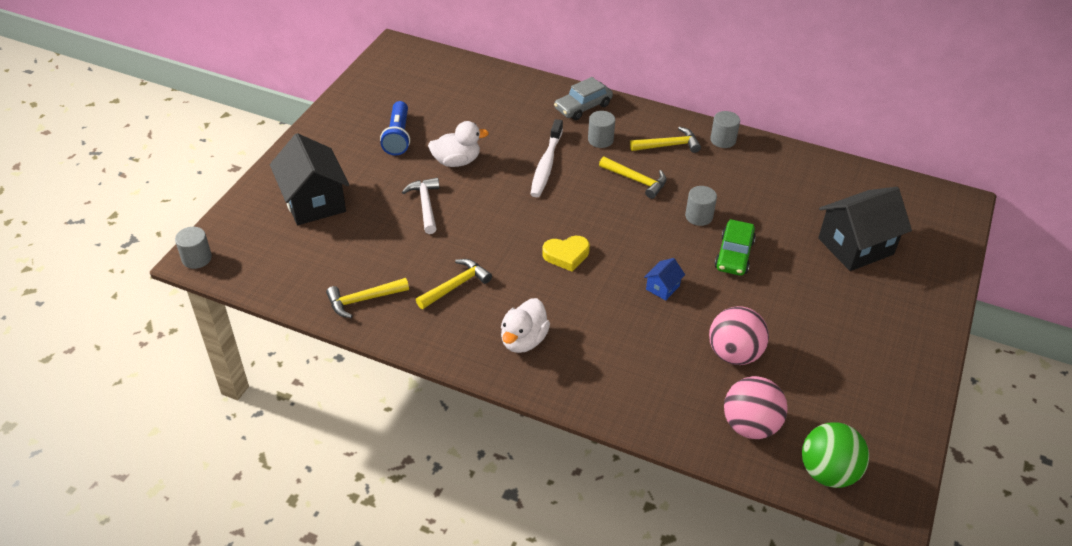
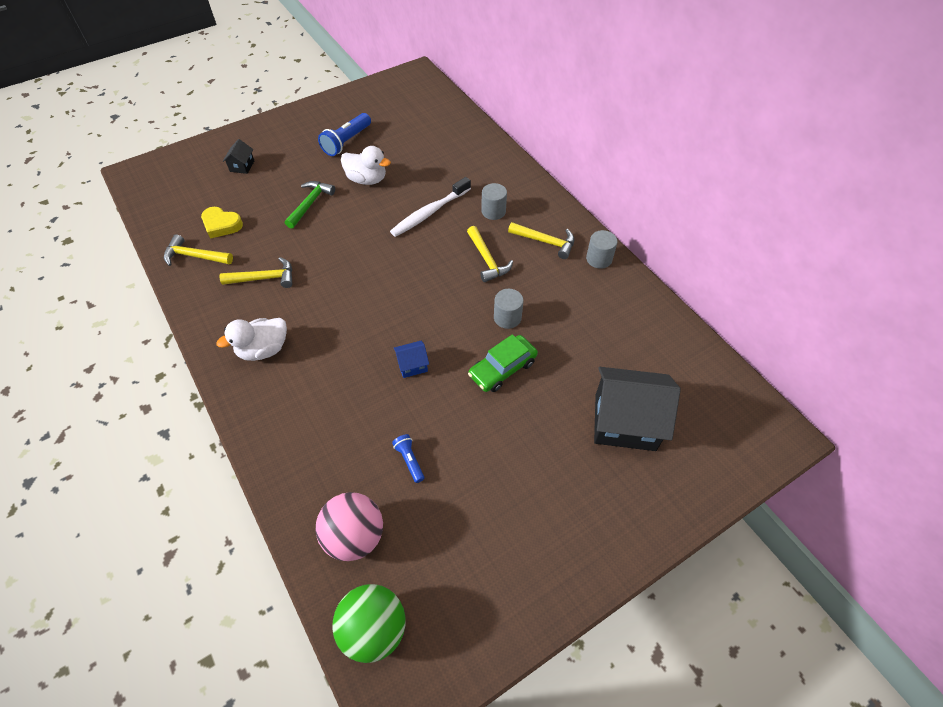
camera: 35 degrees right, 10 degrees up
grey cylinder [175,227,212,269] -> none
black house [270,133,349,225] -> black house [223,139,254,174], size x0.44
white hammer [402,178,439,234] -> green hammer [285,181,335,229]
yellow heart [542,236,590,271] -> yellow heart moved to [201,207,243,239]
grey car [554,77,613,120] -> none
pink ball [709,306,769,365] -> blue flashlight [392,434,425,483]

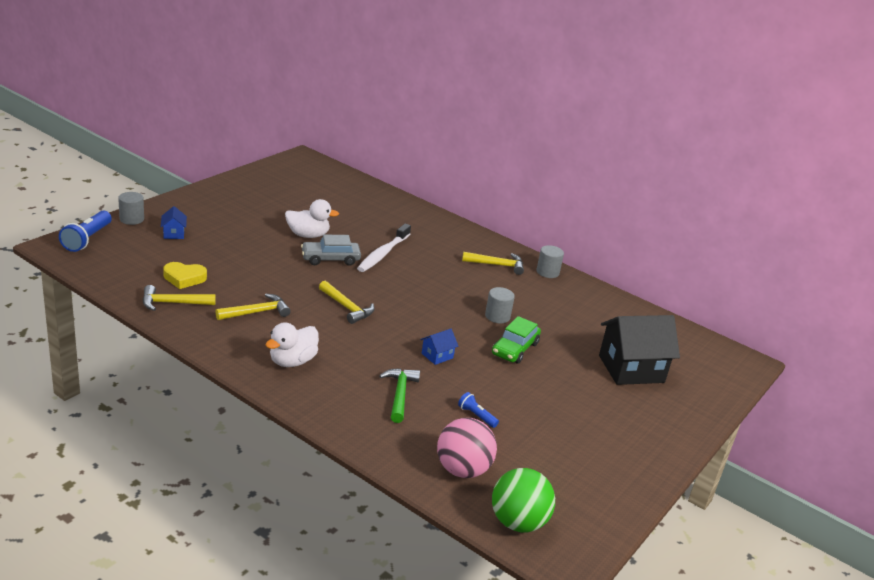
camera: 25 degrees left, 25 degrees down
black house [223,139,254,174] -> blue house [161,206,187,239]
green hammer [285,181,335,229] -> green hammer moved to [379,368,420,423]
blue flashlight [318,113,371,156] -> blue flashlight moved to [59,211,112,252]
yellow hammer [467,226,513,282] -> yellow hammer moved to [319,281,375,324]
grey cylinder [481,183,507,220] -> grey cylinder moved to [118,192,144,225]
none -> grey car [301,235,361,266]

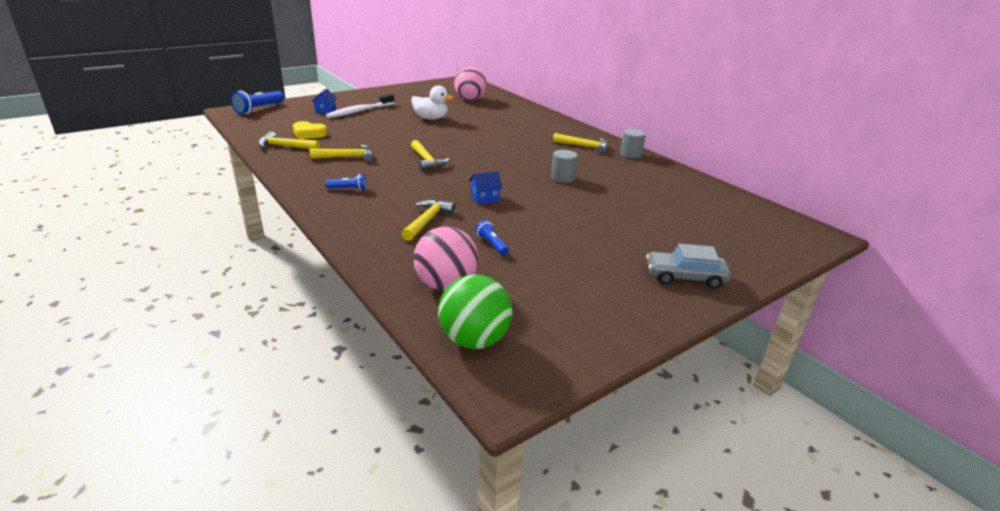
camera: 20 degrees right, 0 degrees up
grey cylinder [118,192,144,225] -> none
white duck [266,323,319,367] -> blue flashlight [326,174,367,190]
grey car [301,235,361,266] -> grey car moved to [646,244,731,289]
white toothbrush [357,223,411,272] -> white toothbrush moved to [326,94,395,118]
green hammer [379,368,420,423] -> yellow hammer [401,199,456,241]
green car [492,316,541,364] -> none
black house [599,315,680,385] -> none
none -> pink ball [454,67,487,101]

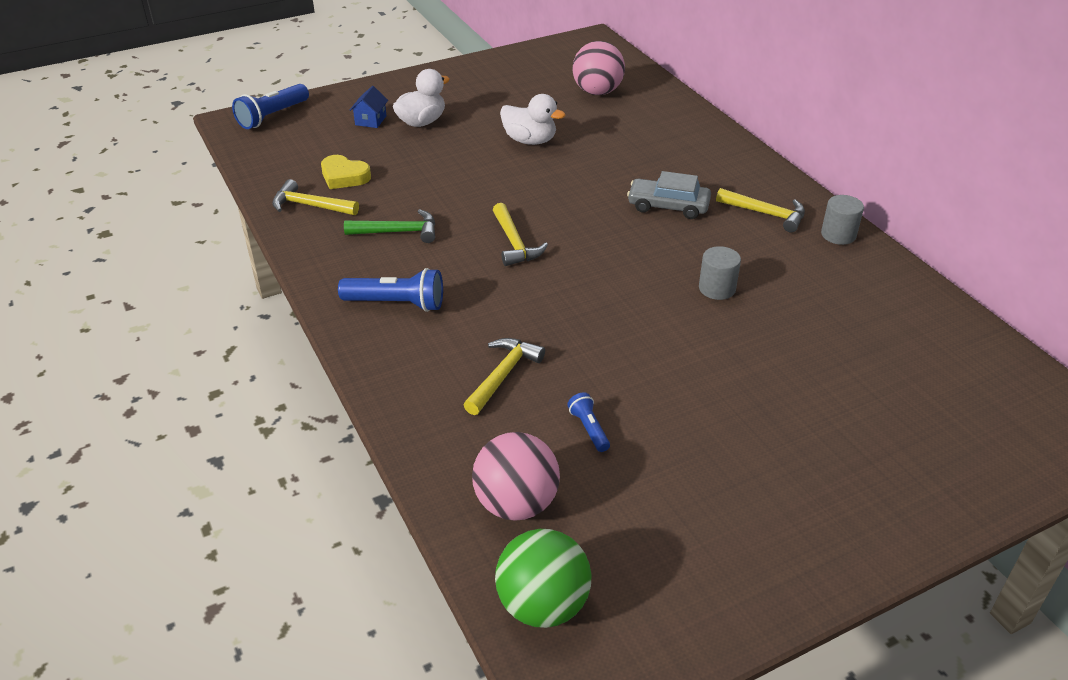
camera: 10 degrees right, 10 degrees up
yellow hammer [309,145,373,162] -> green hammer [344,209,435,243]
white toothbrush [326,94,395,118] -> white duck [393,69,449,127]
blue flashlight [326,174,367,190] -> blue flashlight [338,268,443,312], size x1.82
blue house [469,171,502,204] -> none
grey car [646,244,731,289] -> grey car moved to [627,171,711,219]

